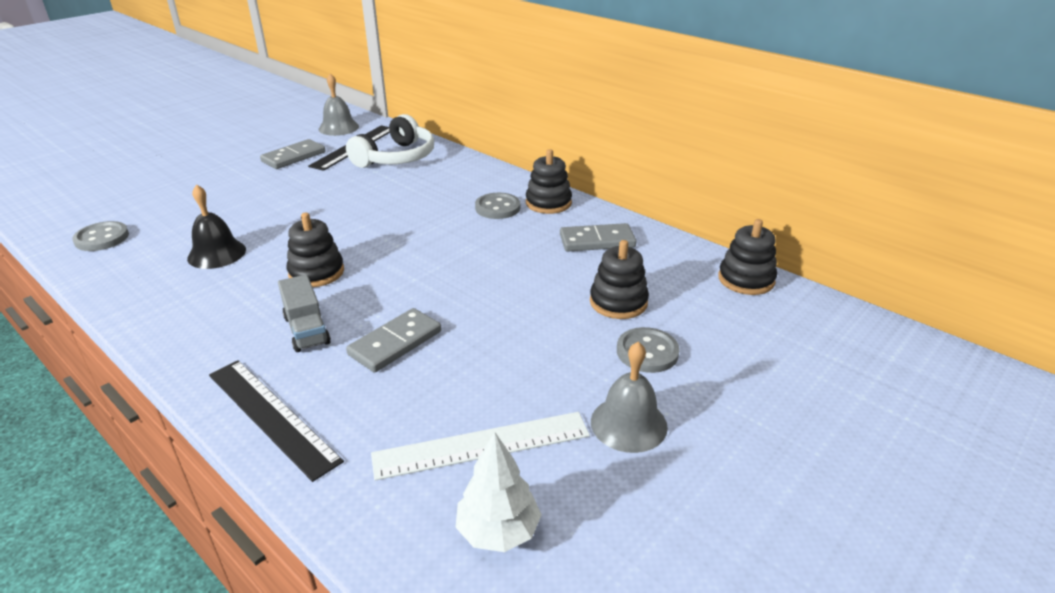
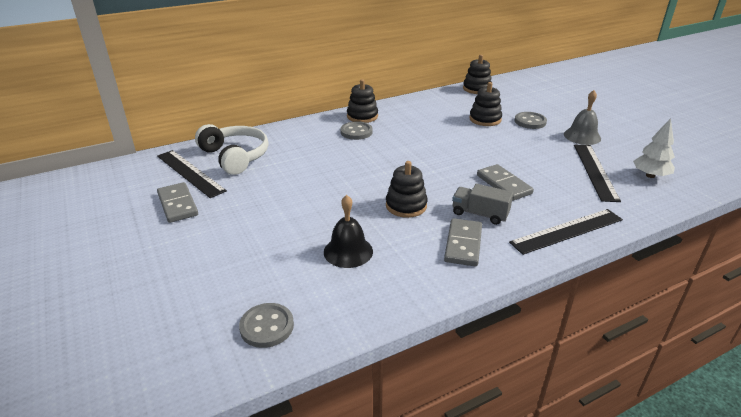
camera: 70 degrees left, 0 degrees up
grey truck [278,274,331,352] -> grey truck turned 150 degrees counterclockwise [452,184,513,225]
grey bell [319,73,359,136] -> none
white ruler [371,412,590,481] -> black ruler [574,145,621,202]
grey domino [560,223,636,252] -> grey domino moved to [444,218,482,266]

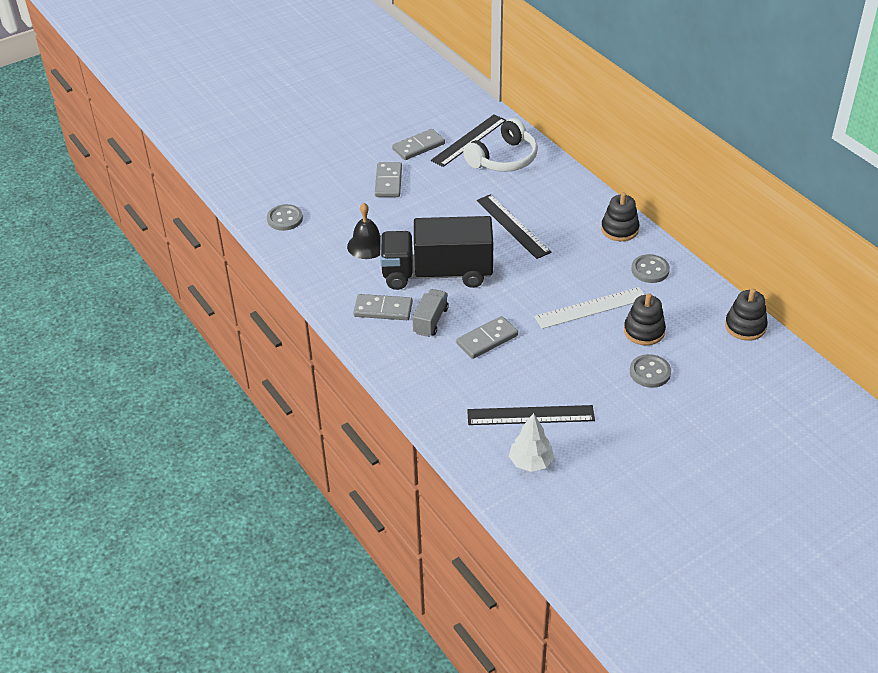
camera: 85 degrees right, 10 degrees up
grey button [340,121,373,140] -> grey button moved to [631,254,670,283]
black stacking toy [386,161,428,218] -> black truck [380,216,493,290]
black ruler [509,209,623,255] -> black ruler moved to [477,194,551,259]
grey bell [564,90,601,145] -> none
none -> grey domino [375,162,402,197]
none -> white ruler [534,287,645,329]

